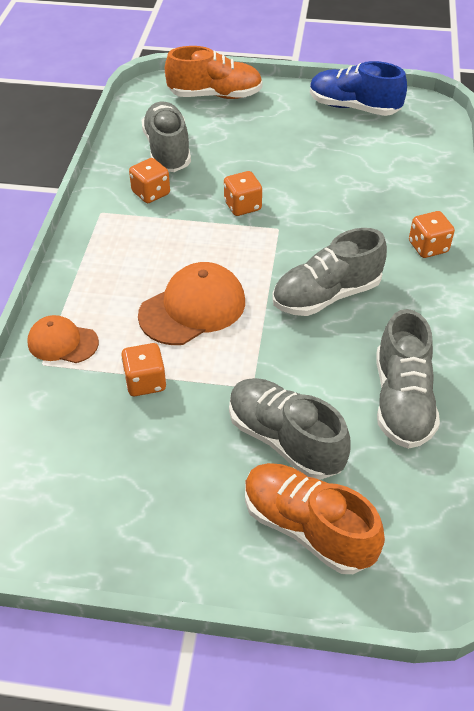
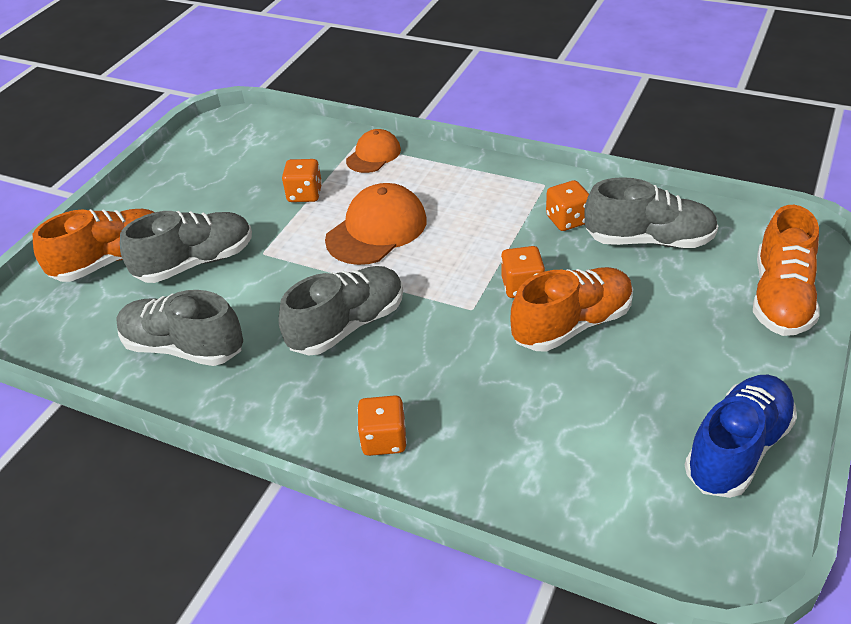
camera: 110 degrees right, 5 degrees down
orange cap [138,262,245,345] -> orange cap turned 120 degrees counterclockwise [325,183,427,265]
grey shoe [272,228,387,316] -> grey shoe turned 60 degrees clockwise [279,266,403,355]
none -> orange shoe [510,267,633,351]

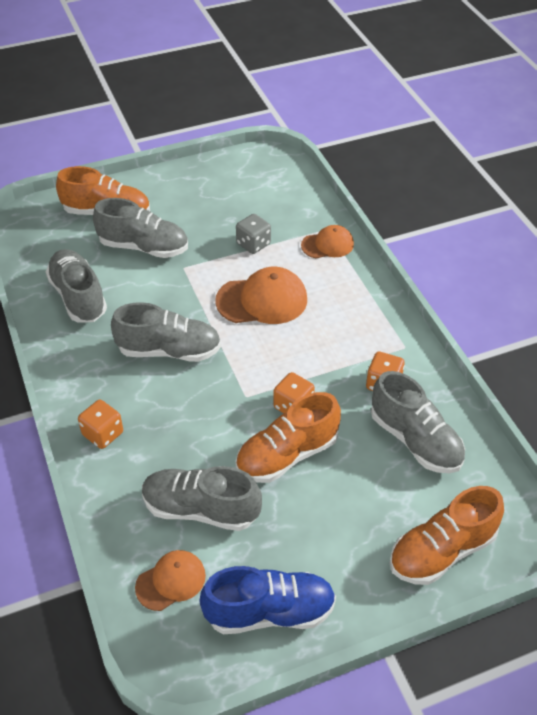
camera: 40 degrees right, 5 degrees up
orange dice [282,159,322,202] -> grey dice [236,214,271,254]
orange shoe [510,267,633,351] -> orange shoe turned 135 degrees clockwise [235,392,341,483]
none -> orange cap [135,550,206,611]
none -> grey shoe [142,466,262,531]

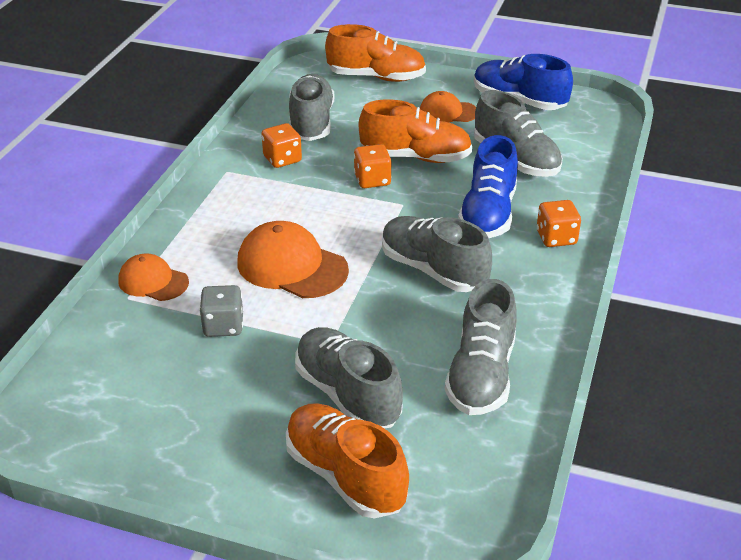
camera: 140 degrees left, 10 degrees down
orange cap [135,550,206,611] -> orange cap moved to [420,91,476,122]
none -> blue shoe [458,135,518,238]

